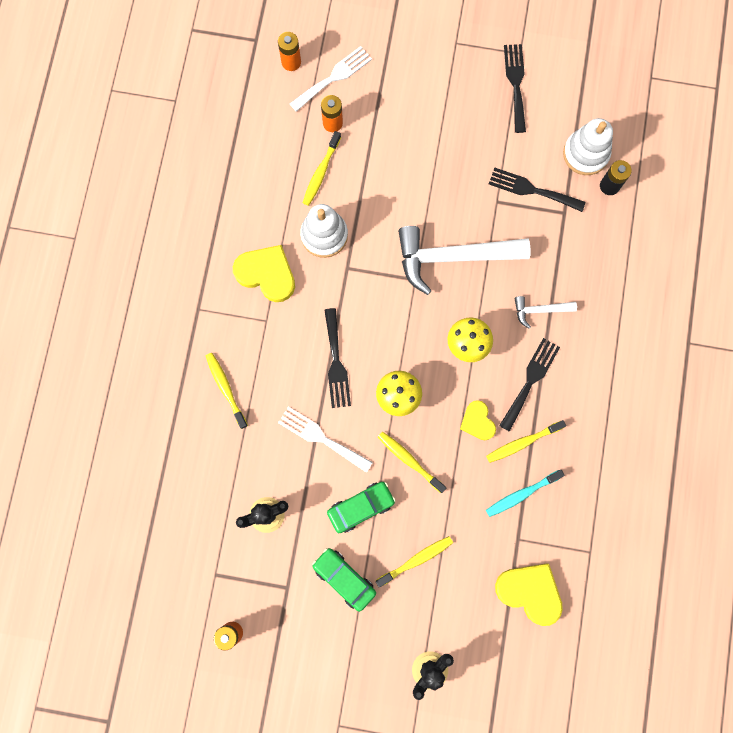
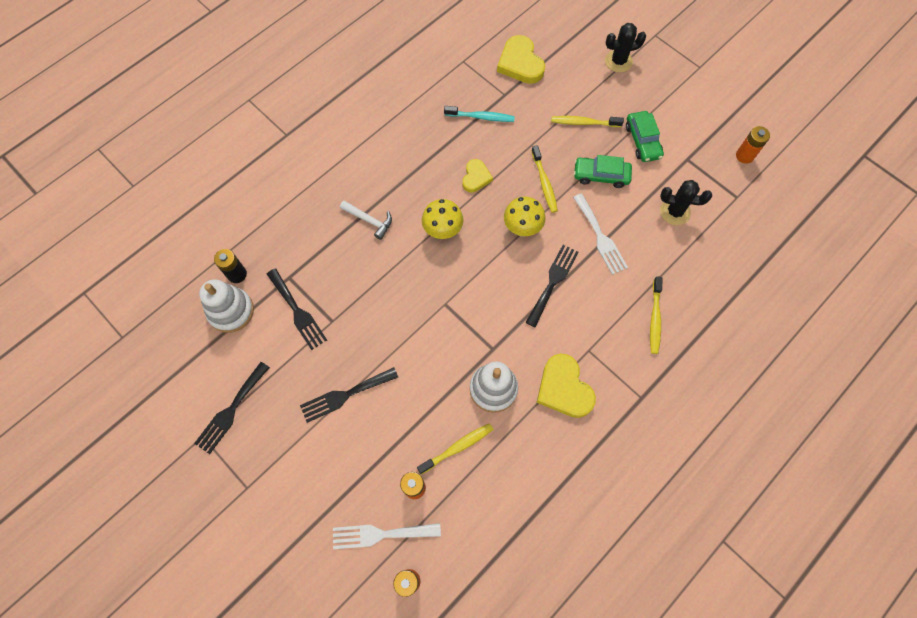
camera: 145 degrees left, 10 degrees down
white hammer [398,226,531,295] -> none
yellow toothbrush [486,420,566,463] -> none
black fork [499,338,560,432] -> black fork moved to [300,367,398,423]

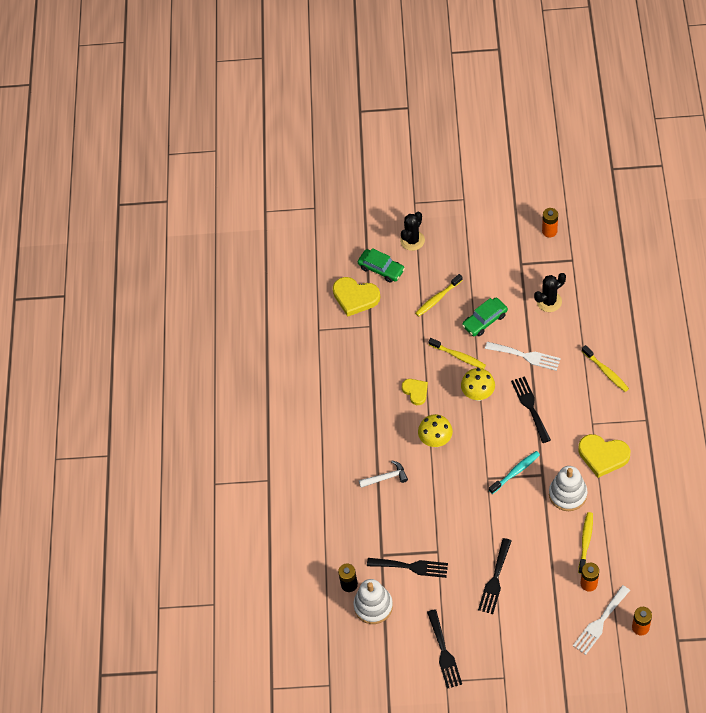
camera: 40 degrees left, 10 degrees down
turquoise toothbrush [444,106,515,122] -> turquoise toothbrush moved to [489,451,540,494]
green car [626,111,664,162] -> green car moved to [358,248,405,283]

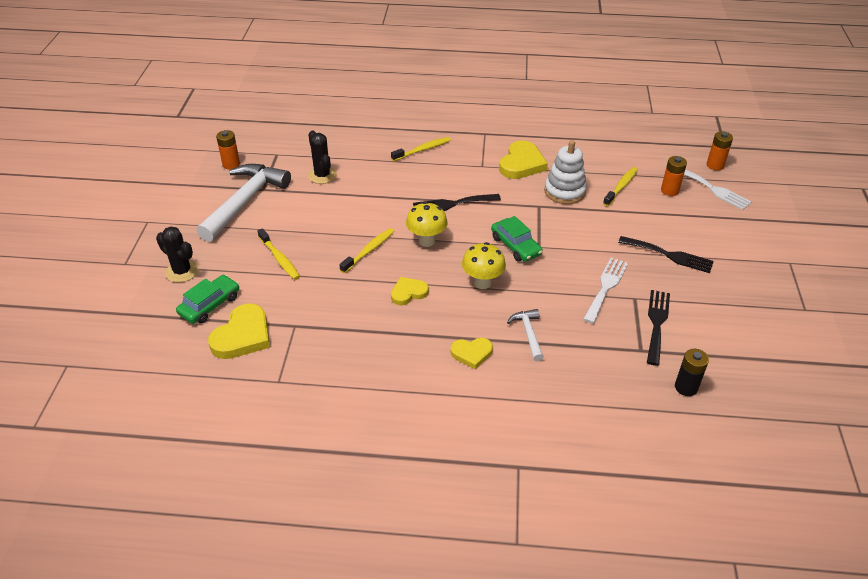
camera: 90 degrees left, 15 degrees down
white stacking toy [354,579,393,624] -> none
black fork [427,609,462,689] -> none
green car [462,297,508,336] -> green car moved to [491,216,543,262]
white fork [485,342,561,371] -> white fork moved to [583,258,628,324]
turquoise toothbrush [489,451,540,494] -> none
yellow toothbrush [578,512,593,574] -> yellow toothbrush turned 105 degrees clockwise [603,167,638,206]
none -> white hammer [197,164,291,242]
none -> yellow heart [451,338,493,369]

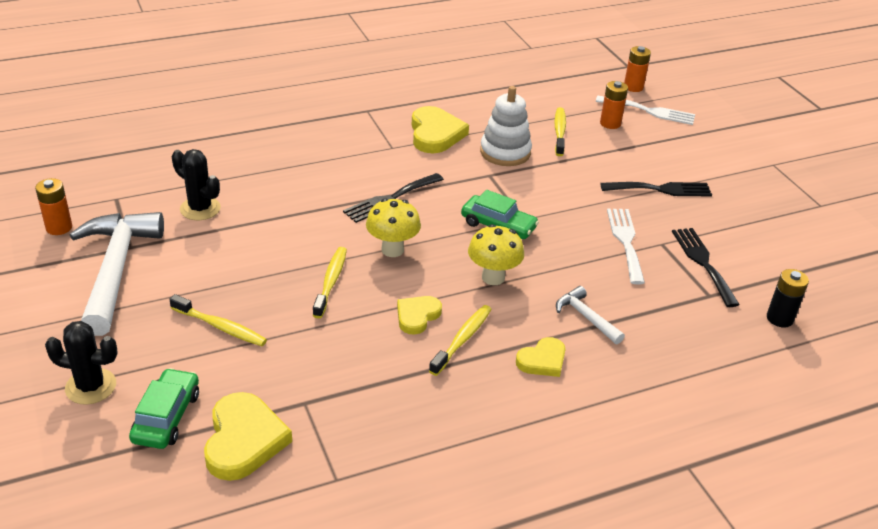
camera: 30 degrees left, 5 degrees down
yellow toothbrush [391,137,451,161] -> yellow toothbrush moved to [429,305,492,376]

